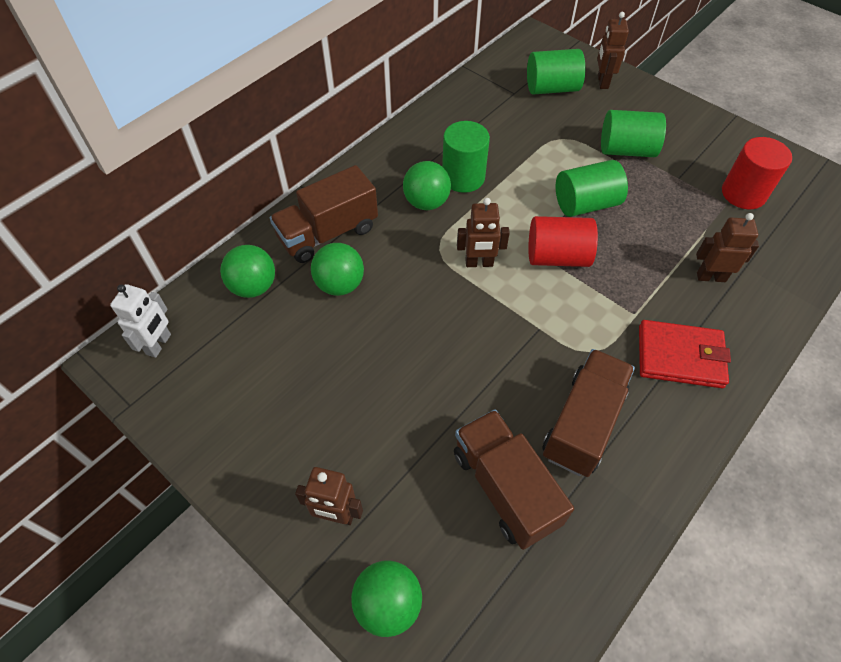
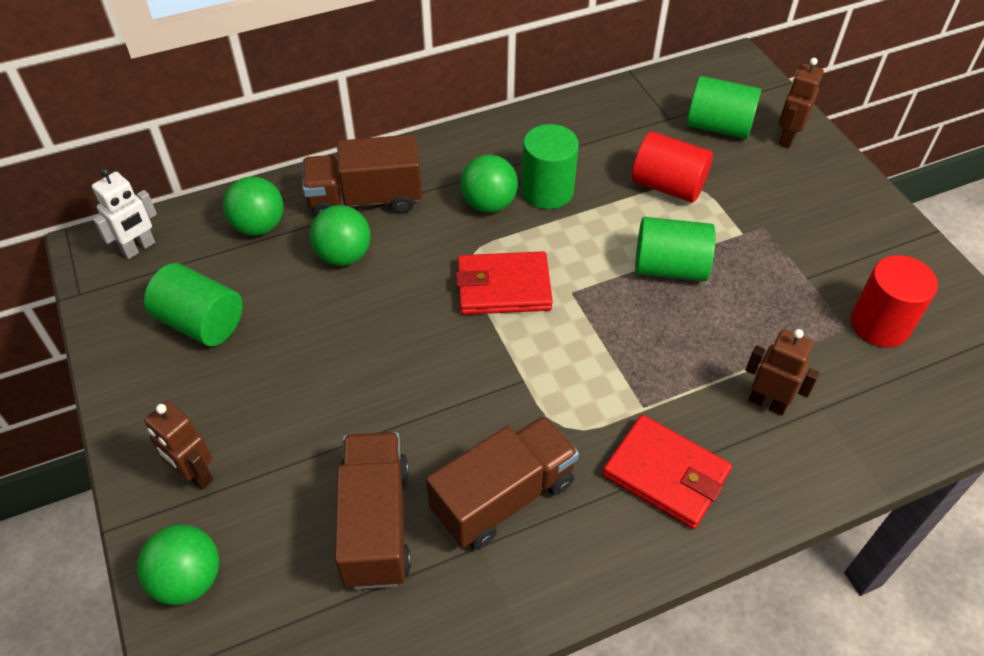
camera: 25 degrees right, 5 degrees down
brown robot [457,198,510,267] -> red wallet [456,251,553,315]
red cylinder [528,216,598,267] -> red cylinder moved to [632,131,713,203]
green cylinder [601,110,666,157] -> green cylinder moved to [144,263,243,346]

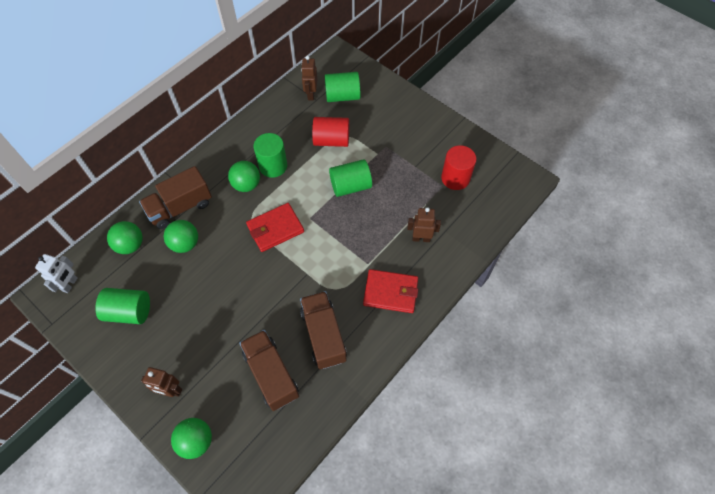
camera: 25 degrees left, 10 degrees up
brown truck [426,415,579,549] -> brown truck turned 45 degrees counterclockwise [300,291,347,369]
brown robot [778,58,824,148] -> brown robot moved to [301,56,317,100]

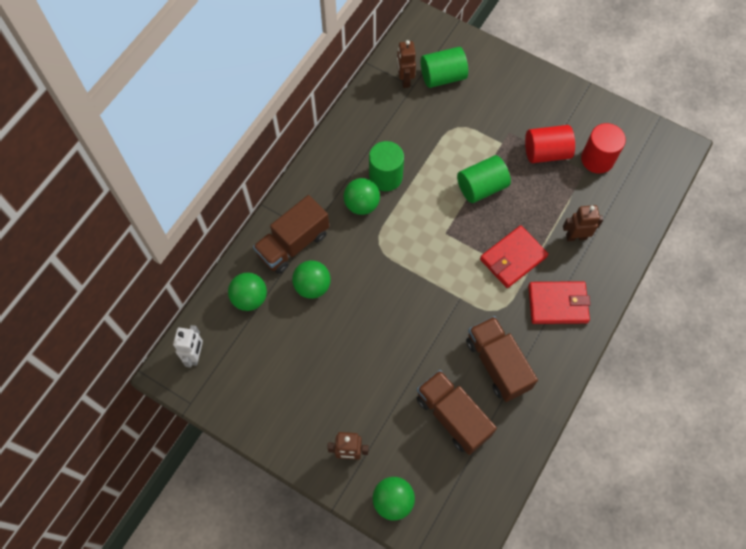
camera: 10 degrees left, 5 degrees up
green cylinder [95,288,150,324] -> none
red wallet [246,203,304,252] -> red wallet moved to [480,225,548,288]
red cylinder [312,117,349,147] -> red cylinder moved to [525,125,575,163]

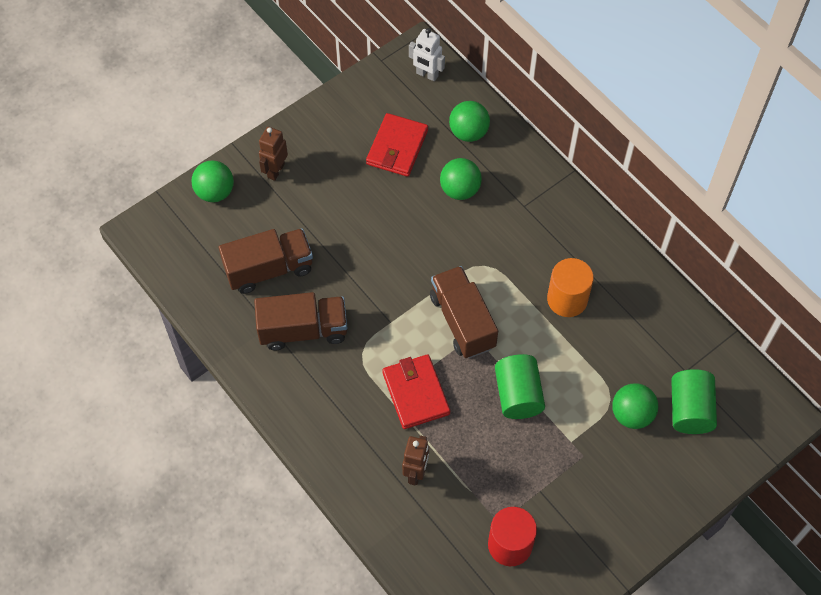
camera: 110 degrees right, 5 degrees down
brown truck [253,195,329,274] -> brown truck moved to [430,266,498,358]
green ball [343,178,380,215] -> green ball moved to [612,383,658,429]
green cylinder [369,141,404,191] -> orange cylinder [547,258,594,317]
brown robot [397,40,416,88] -> none
red cylinder [525,125,575,163] -> none
red wallet [528,281,590,324] -> red wallet moved to [366,113,428,177]

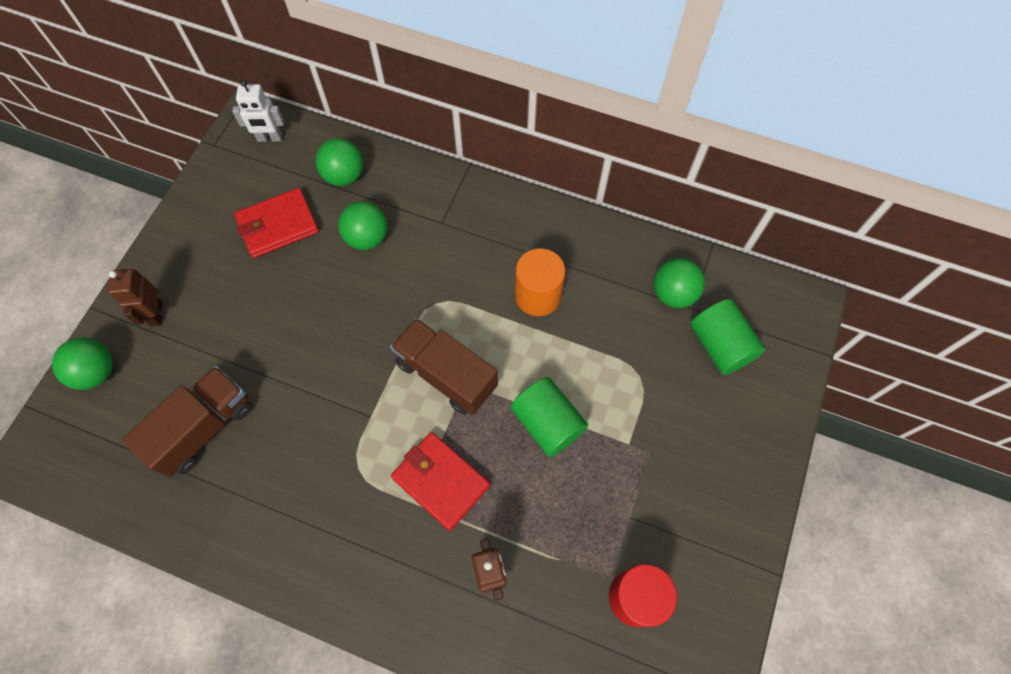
camera: 30 degrees left, 5 degrees up
brown truck [254,292,347,350] -> none
red wallet [366,113,428,177] -> red wallet turned 75 degrees clockwise [234,188,319,258]
green ball [612,383,658,429] -> green ball moved to [653,258,705,308]

